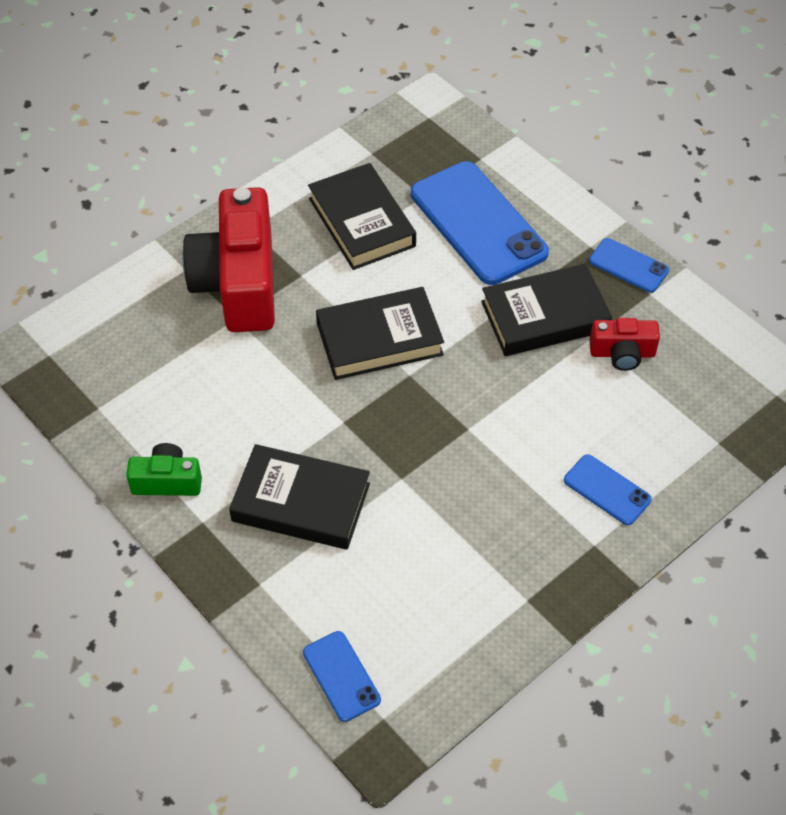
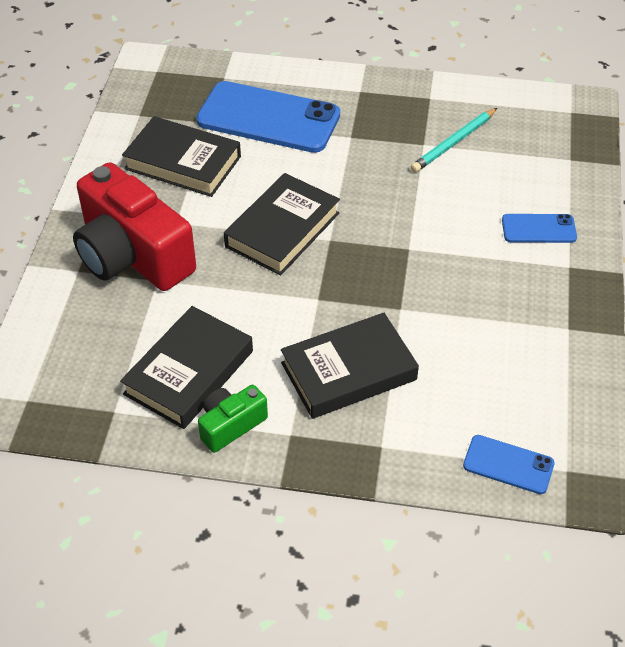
camera: 40 degrees left, 5 degrees down
black book [481,264,612,356] -> black book moved to [120,306,253,429]
blue phone [589,238,669,293] -> none
red camera [589,318,660,371] -> turquoise pencil [411,108,497,172]

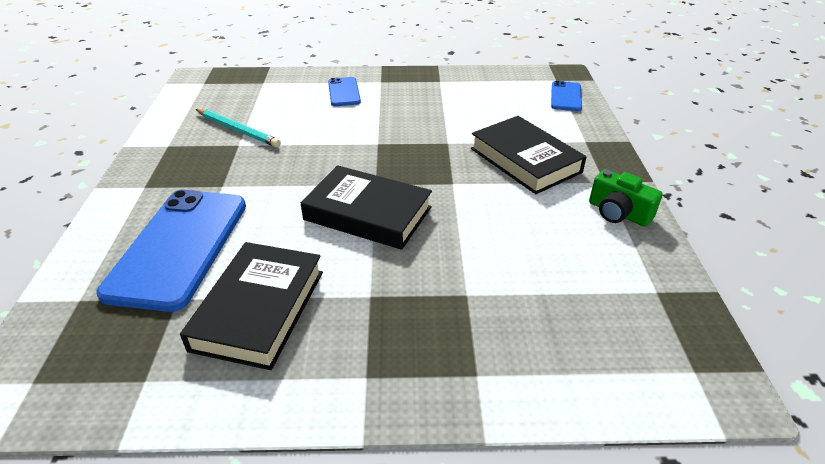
camera: 100 degrees left, 10 degrees down
red camera [73,162,196,291] -> none
black book [120,306,253,429] -> none

